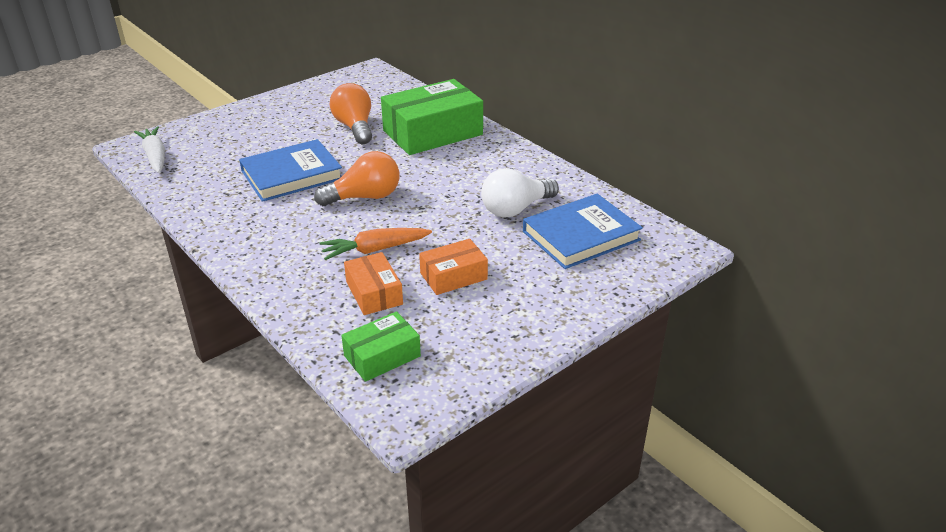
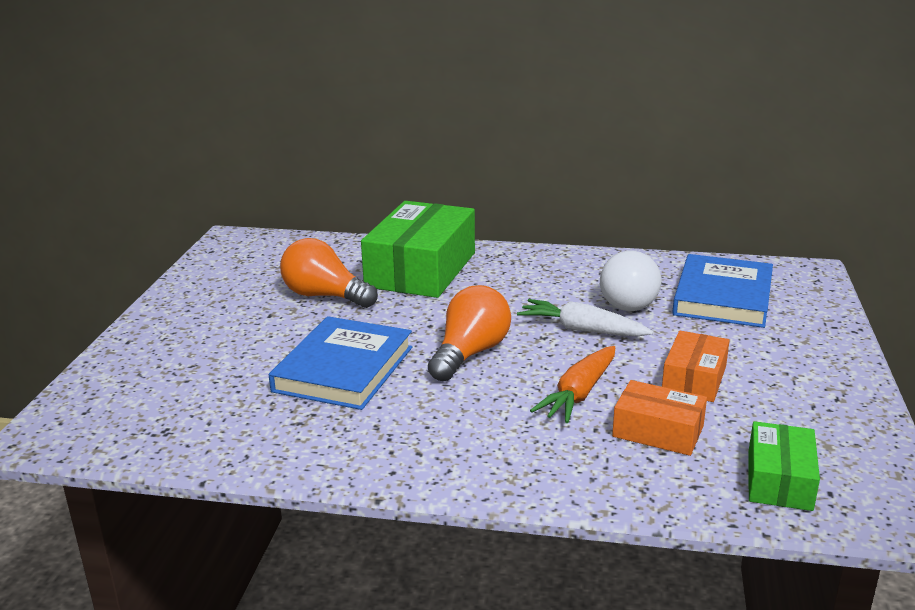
camera: 40 degrees left, 10 degrees down
white carrot [134,126,165,173] -> white carrot moved to [517,299,653,337]

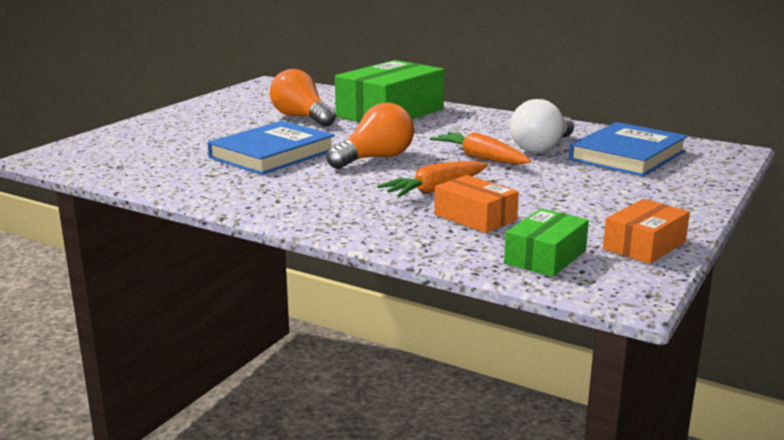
camera: 20 degrees right, 5 degrees down
white carrot [517,299,653,337] -> orange carrot [430,132,531,164]
orange box [662,331,730,402] -> orange box moved to [603,199,690,264]

